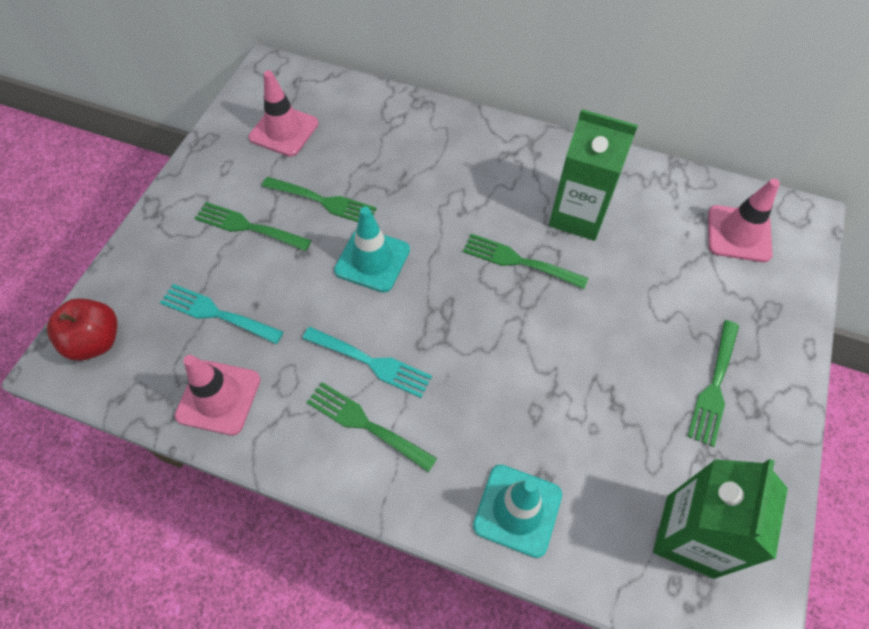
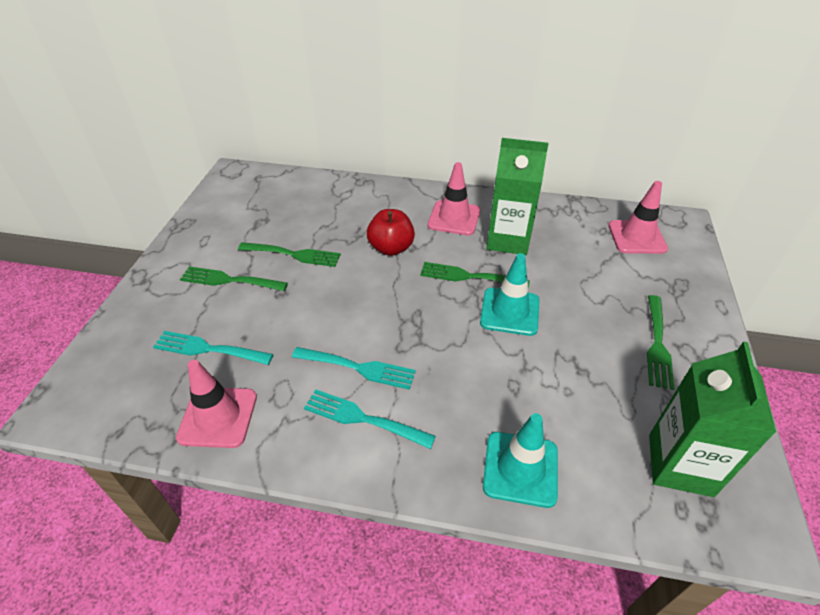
camera: 10 degrees left, 15 degrees down
red apple [47,298,117,361] -> red apple moved to [367,209,415,256]
pink traffic cone [248,70,318,157] -> pink traffic cone moved to [428,162,480,236]
green fork [306,382,437,472] -> turquoise fork [304,389,436,449]
turquoise traffic cone [334,207,410,293] -> turquoise traffic cone moved to [480,253,540,336]

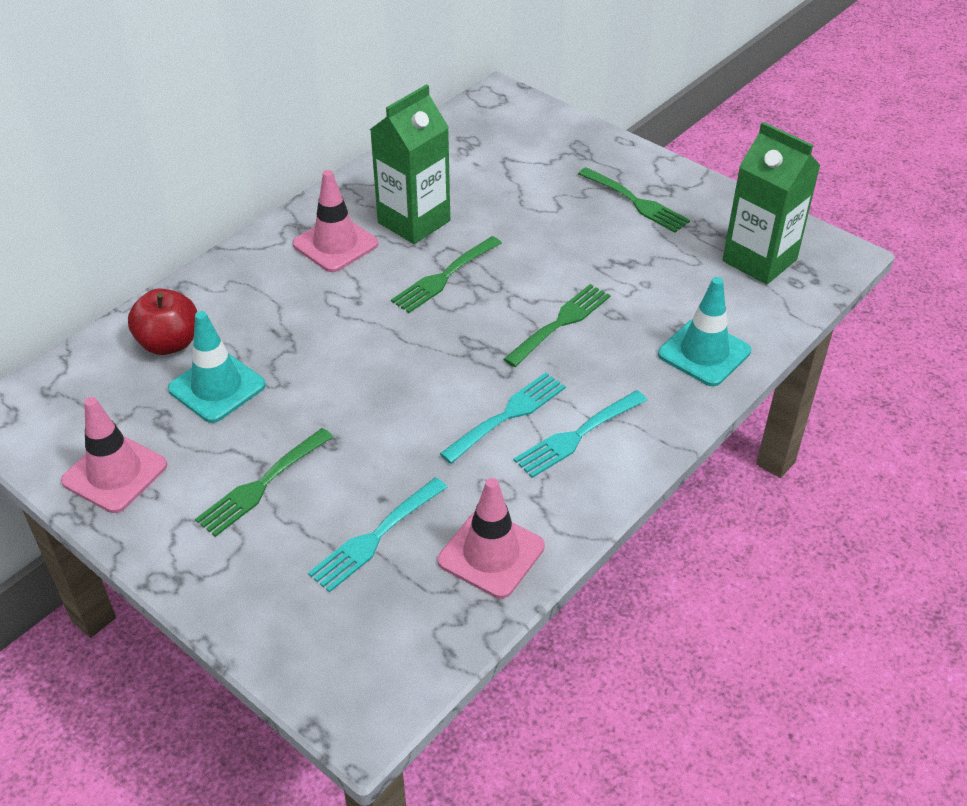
camera: 60 degrees left, 0 degrees up
green fork [238,242,341,267] -> green fork moved to [504,284,610,367]
red apple [367,209,415,256] -> red apple moved to [128,288,197,355]
turquoise traffic cone [480,253,540,336] -> turquoise traffic cone moved to [168,311,266,423]
pink traffic cone [608,181,668,254] -> pink traffic cone moved to [61,397,167,513]

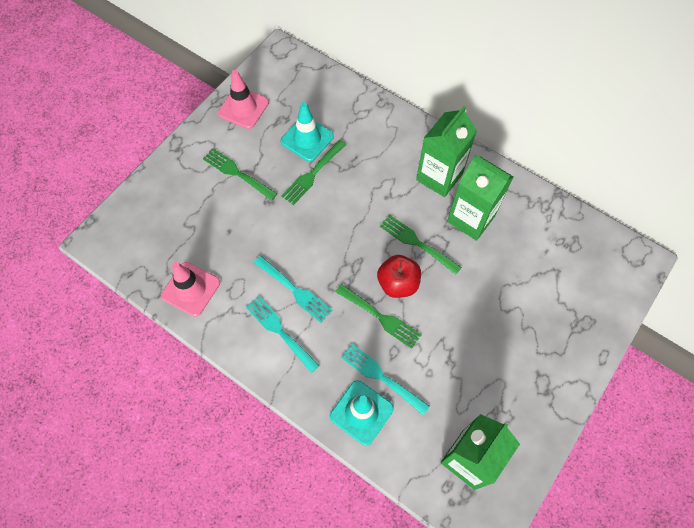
camera: 85 degrees right, 20 degrees up
red apple [128,288,197,355] -> red apple moved to [377,255,421,298]
pink traffic cone [293,170,378,272] -> green carton [416,105,477,197]
turquoise fork [308,477,448,593] -> turquoise fork moved to [341,343,430,415]
green fork [578,167,690,233] -> green fork moved to [281,140,346,205]

